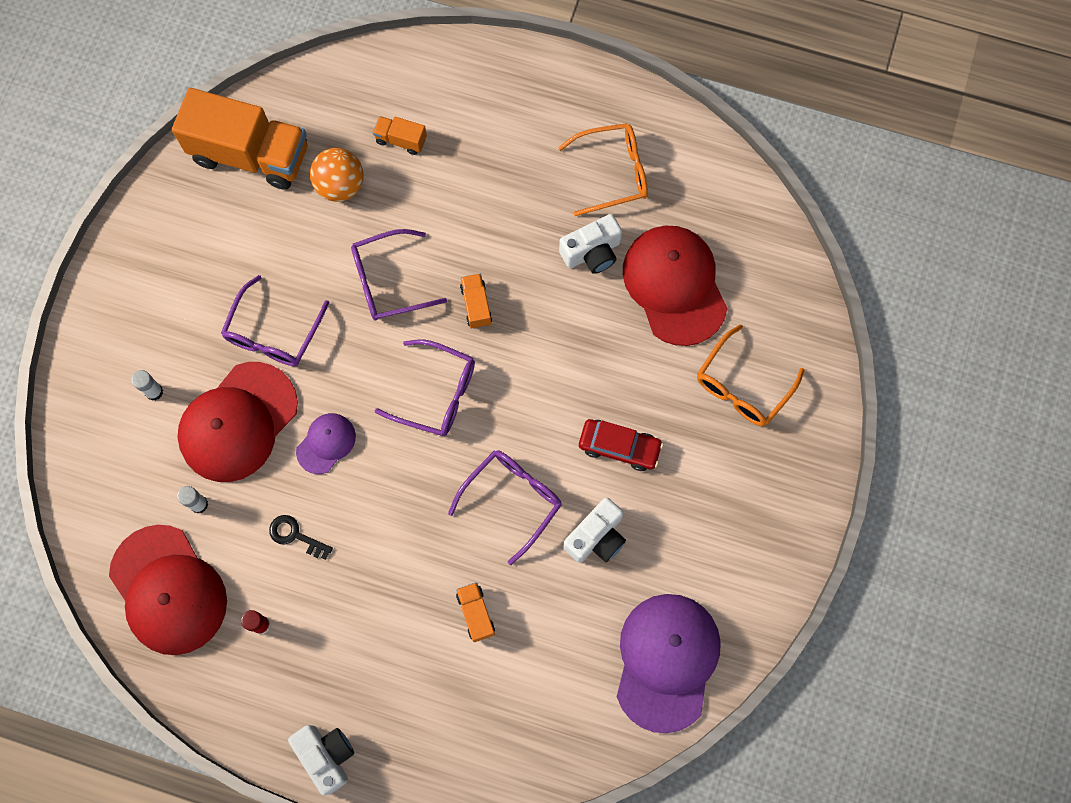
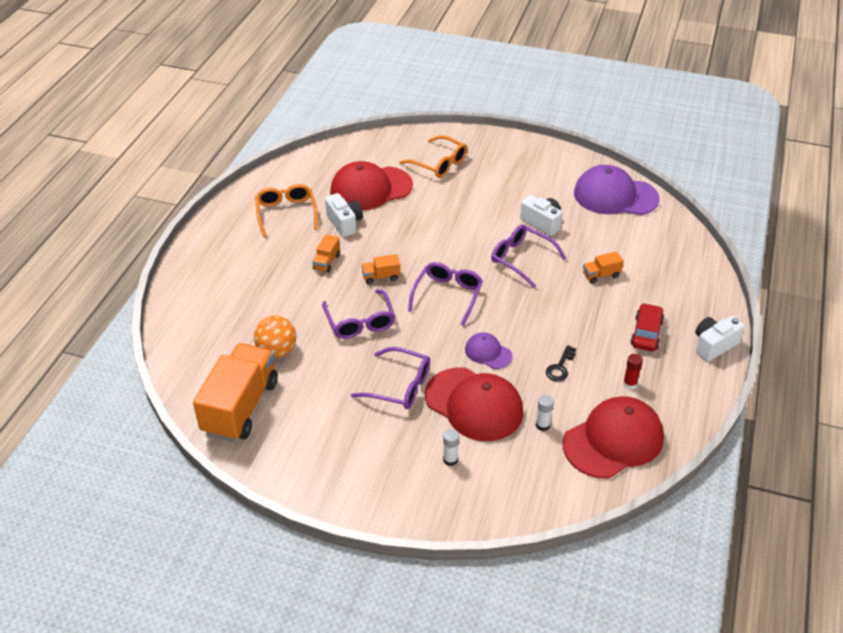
camera: 90 degrees left, 30 degrees down
orange truck [373,116,427,155] -> orange truck moved to [312,234,340,273]
red car [579,419,663,471] -> red car moved to [630,303,664,351]

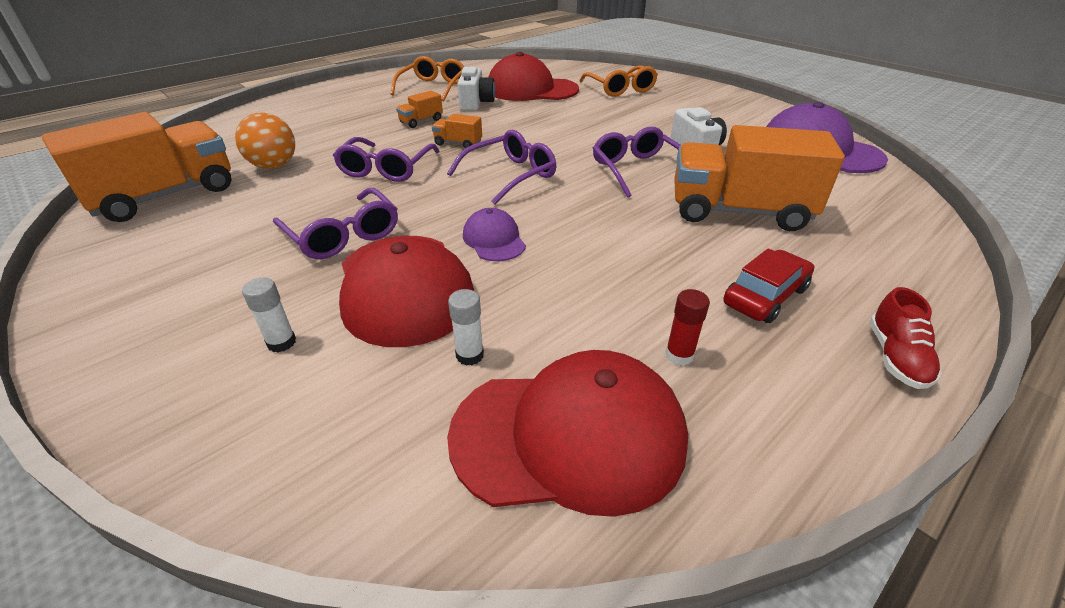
camera: 30 degrees right, 5 degrees down
black key [546,345,576,382] -> none
orange truck [583,251,624,284] -> orange truck [674,125,845,231], size x2.35
white camera [695,316,745,362] -> red shoe [869,287,942,389]

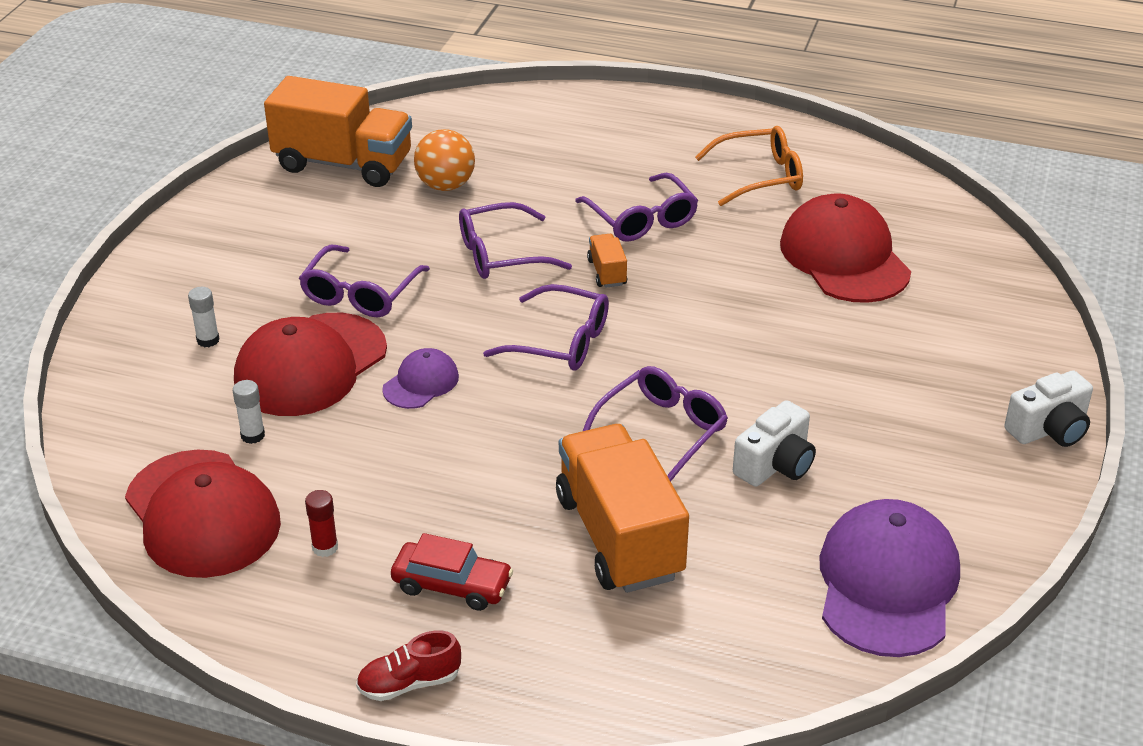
camera: 60 degrees right, 0 degrees up
orange truck [396,91,443,128] -> purple glasses [575,172,698,242]
white camera [457,67,495,111] -> white camera moved to [1004,371,1093,447]
orange glasses [579,65,658,96] -> none

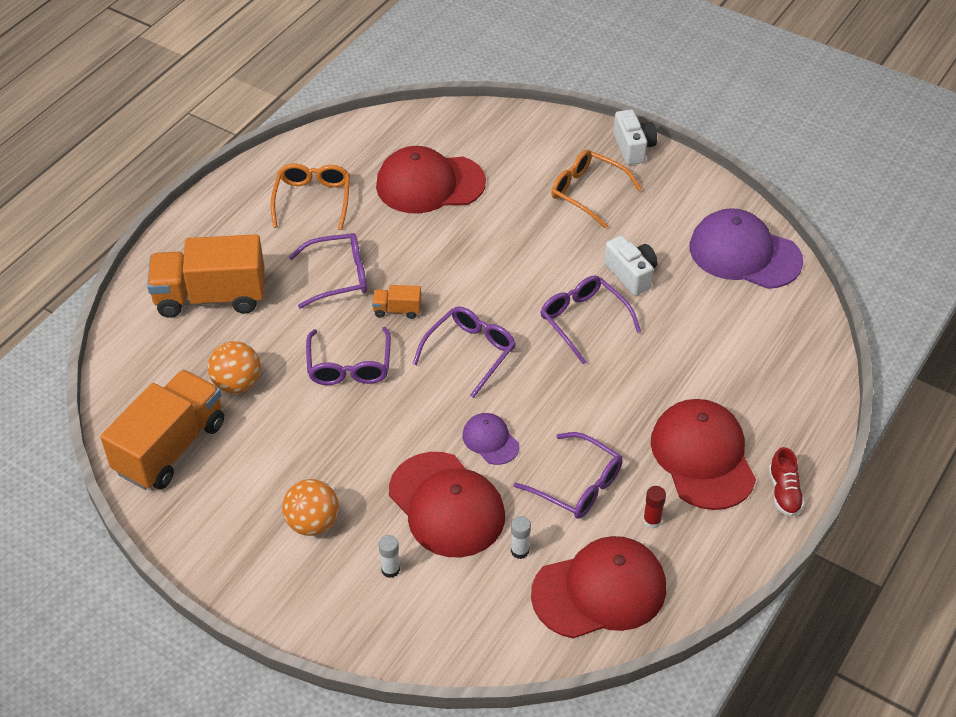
camera: 75 degrees left, 10 degrees up
purple glasses [299,245,430,317] -> purple glasses moved to [514,432,623,519]
red car [391,533,513,611] -> red cap [651,399,756,510]
orange truck [556,424,689,593] -> orange truck moved to [147,234,265,318]
none -> orange ball [282,479,339,536]
none -> orange glasses [551,150,642,228]

